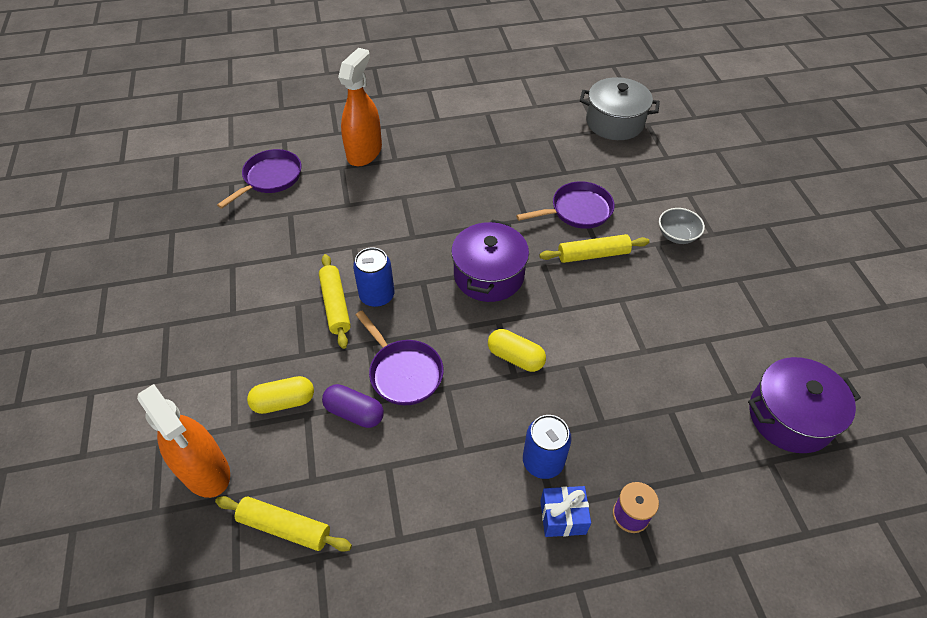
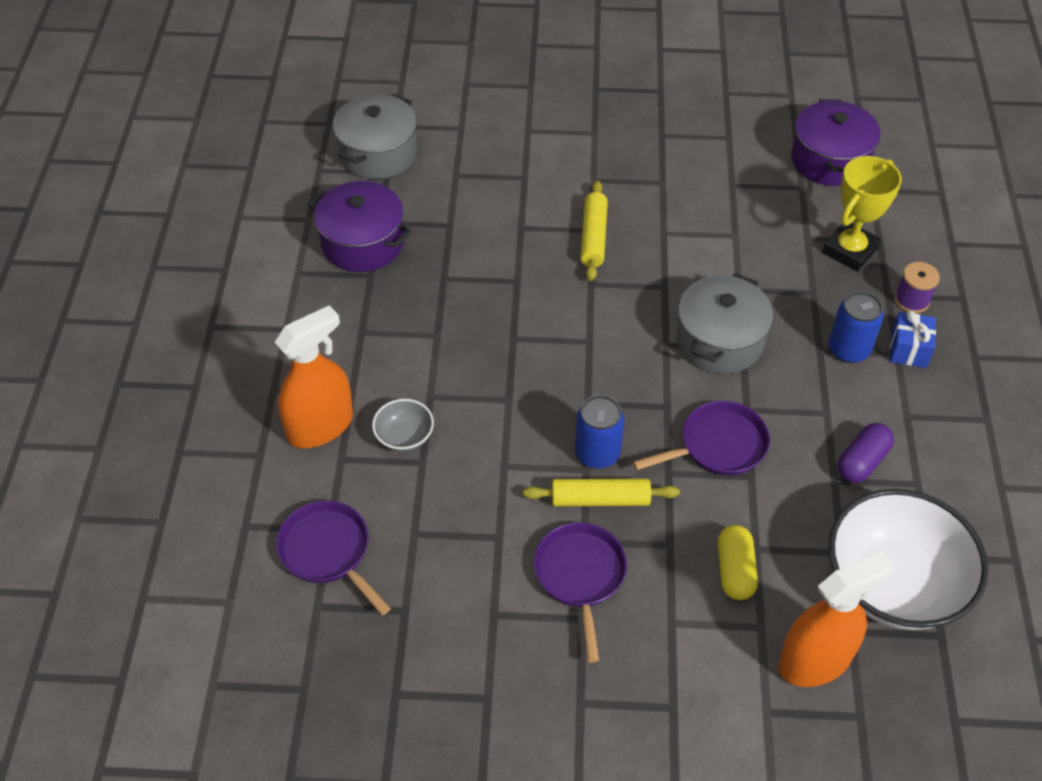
camera: 75 degrees left, 0 degrees up
yellow rolling pin [215,496,352,552] -> white bowl [829,489,988,630]
purple capsule [322,384,384,428] -> purple capsule moved to [837,423,894,483]
orange spray bottle [338,48,382,166] -> orange spray bottle turned 105 degrees clockwise [275,305,353,448]
purple pot [451,220,529,302] -> purple pot moved to [308,181,411,272]
yellow capsule [488,329,546,372] -> grey pot [677,273,774,374]
purple pan [516,181,615,229] -> purple pan moved to [534,523,627,663]
grey bowl [659,208,705,244] -> grey bowl moved to [372,399,434,452]
none -> yellow trophy [822,156,902,271]

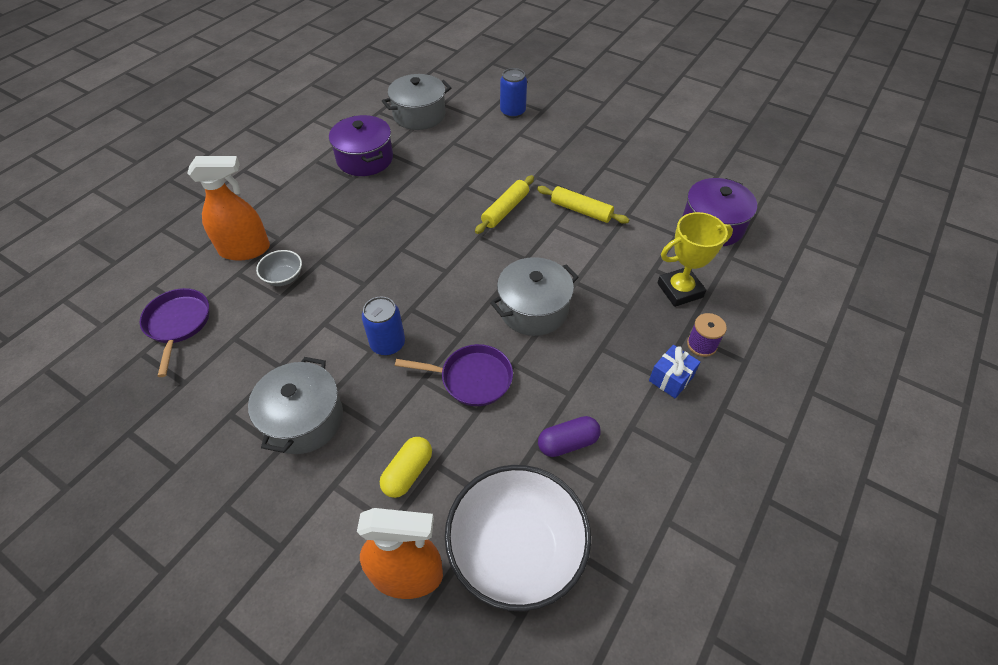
camera: 30 degrees right, 0 degrees up
yellow rolling pin [523,478,680,506] -> yellow rolling pin moved to [537,186,629,224]
purple pan [534,523,627,663] -> grey pot [248,357,343,454]
blue can [828,291,884,363] -> blue can moved to [500,68,527,118]

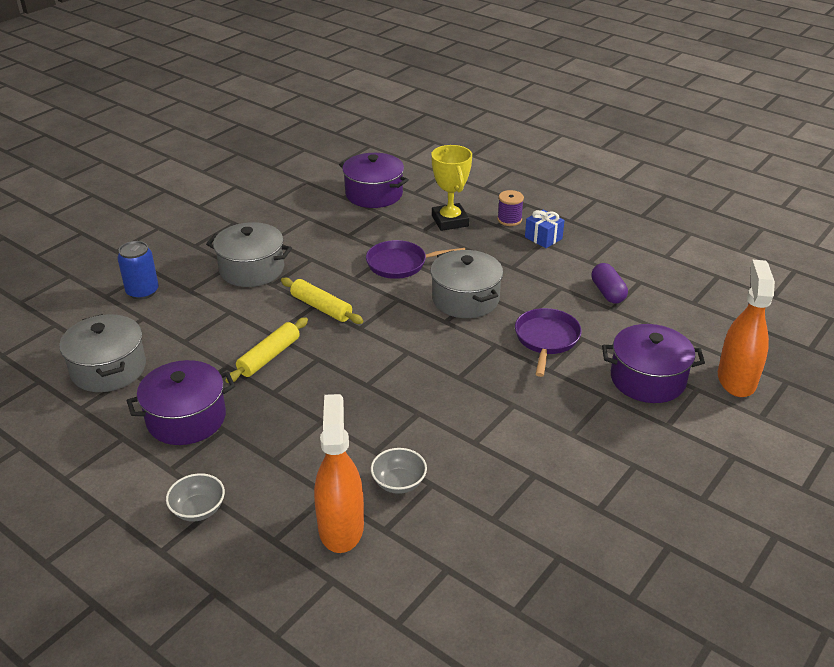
camera: 85 degrees left, 15 degrees down
purple pan [140,288,209,377] -> purple pan moved to [366,240,465,279]
grey pot [248,357,343,454] -> grey pot moved to [206,222,292,287]
blue can [362,297,405,356] -> none
yellow capsule [380,437,432,498] -> purple pot [602,324,705,403]
white bowl [445,465,591,612] -> none
yellow rolling pin [537,186,629,224] -> yellow rolling pin moved to [225,317,308,383]
none -> grey bowl [166,473,225,522]

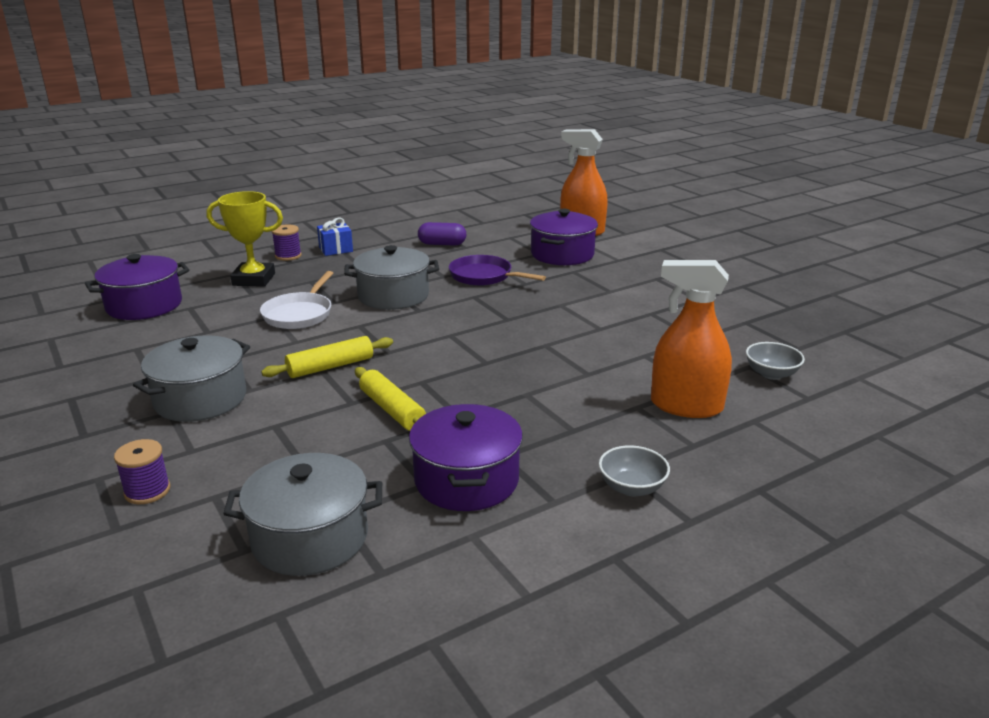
camera: 70 degrees left, 10 degrees down
blue can [117,241,159,300] -> purple spool [114,439,170,504]
purple pan [366,240,465,279] -> white pan [260,271,333,329]
grey bowl [371,448,427,494] -> grey bowl moved to [746,342,805,380]

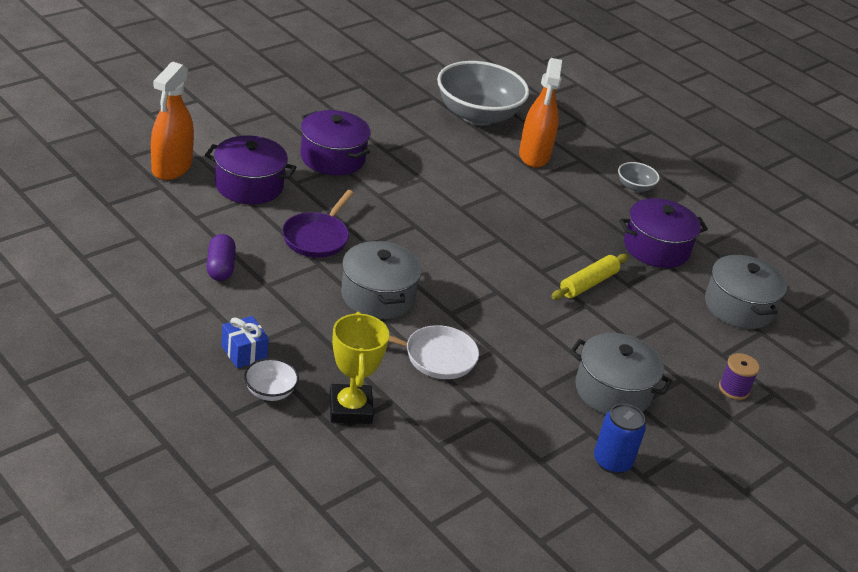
camera: 105 degrees left, 10 degrees up
purple pot [85,254,189,320] -> purple pot moved to [300,110,371,175]
yellow rolling pin [261,336,393,378] -> none
purple spool [272,224,302,261] -> white bowl [244,358,299,401]
grey bowl [746,342,805,380] -> grey bowl [437,61,529,126], size x2.31
none -> blue can [594,403,646,474]

